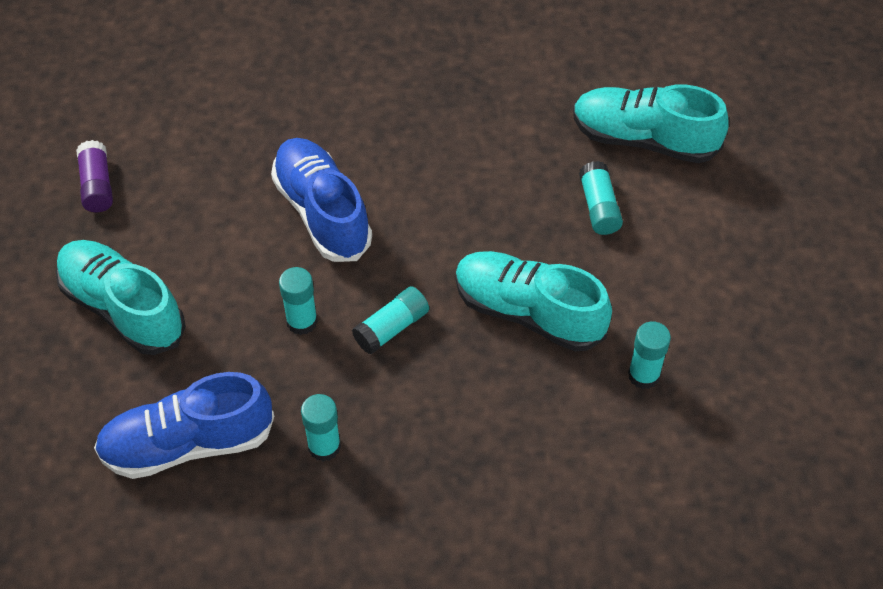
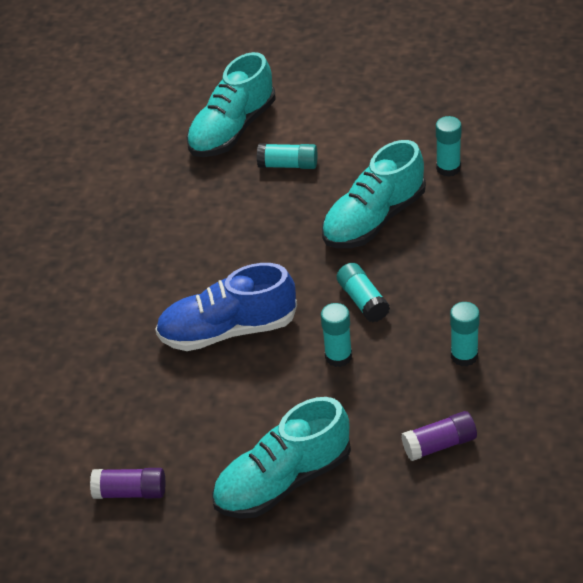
camera: 70 degrees left, 10 degrees down
blue shoe [94,372,274,479] -> purple glue stick [401,411,477,461]

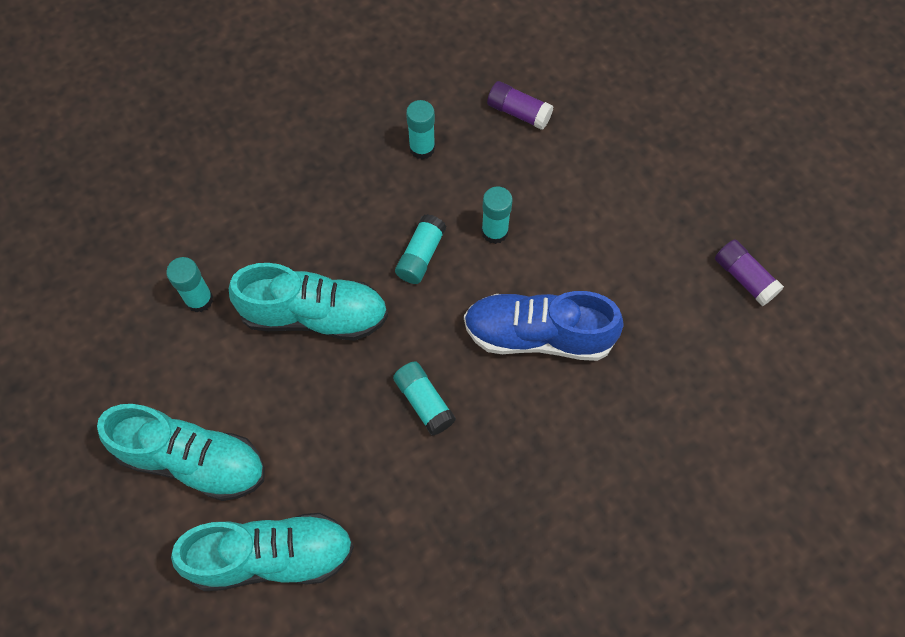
camera: 135 degrees left, 20 degrees up
blue shoe [155,263,297,351] -> blue shoe turned 150 degrees clockwise [464,291,624,361]
turquoise shoe [212,397,351,519] -> turquoise shoe moved to [97,404,265,501]
turquoise glue stick [257,143,317,169] -> turquoise glue stick moved to [393,361,456,436]

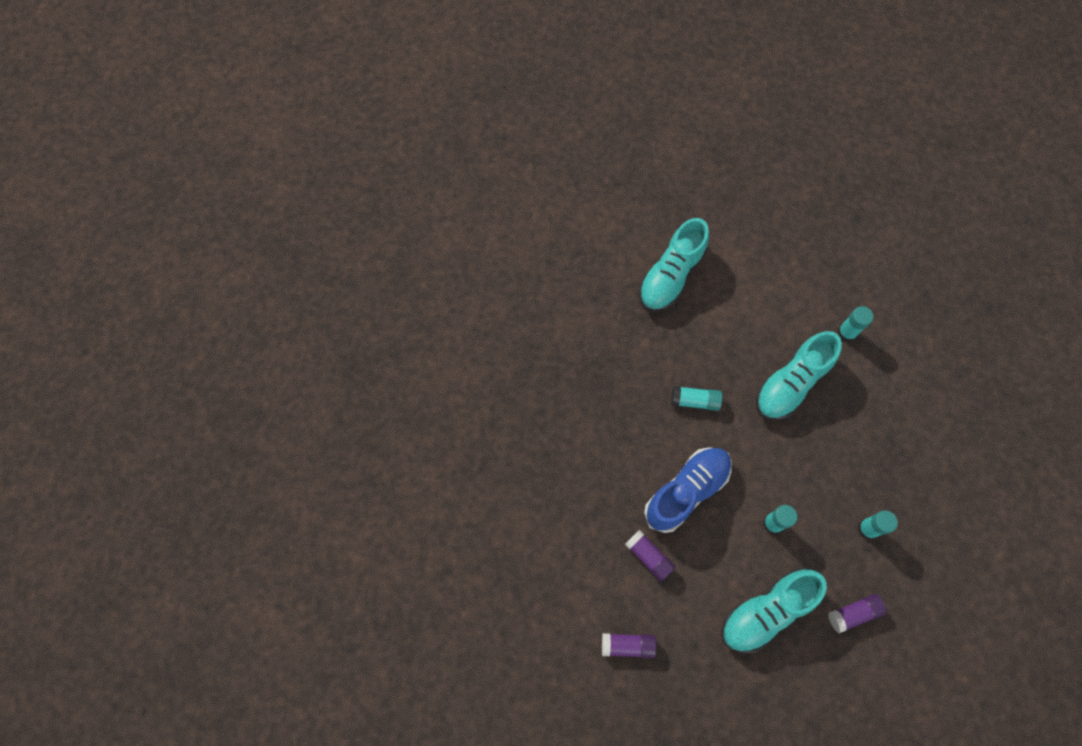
camera: 130 degrees right, 5 degrees up
turquoise shoe [97,404,265,501] -> turquoise shoe moved to [721,569,827,653]
turquoise glue stick [395,214,447,284] -> none
none -> purple glue stick [625,530,675,581]

